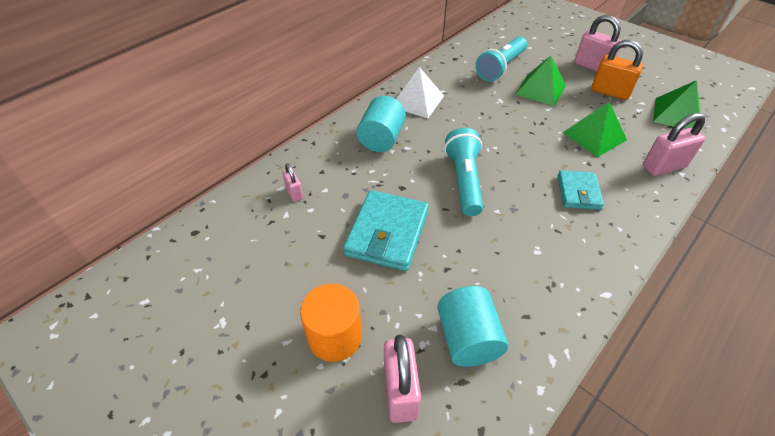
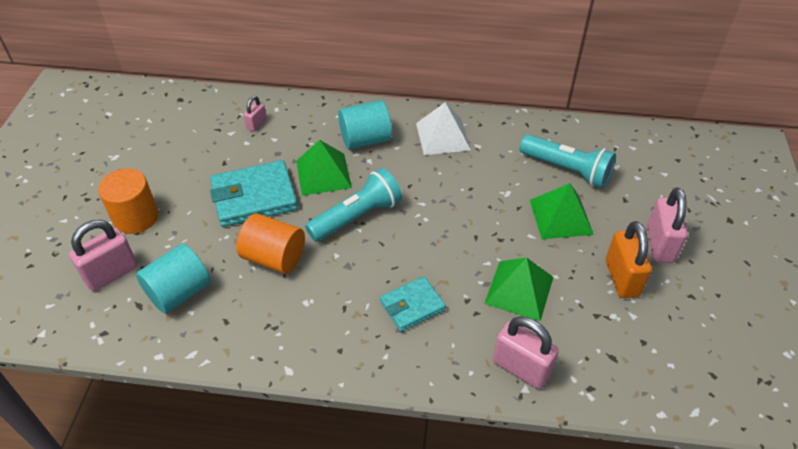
camera: 55 degrees right, 0 degrees up
turquoise flashlight [475,36,527,82] -> turquoise flashlight turned 150 degrees counterclockwise [519,134,616,188]
green pyramid [653,80,700,129] -> green pyramid moved to [296,140,352,196]
none -> orange cylinder [236,213,305,274]

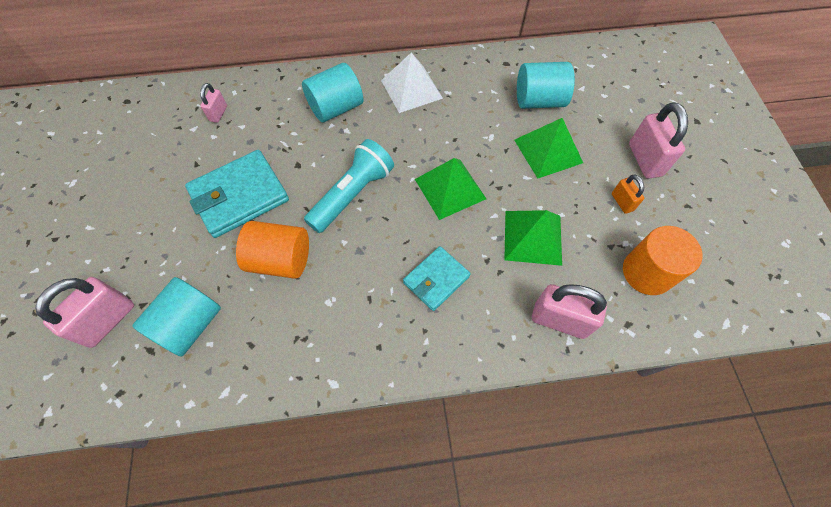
camera: 15 degrees left, 15 degrees up
orange cylinder [98,169,158,234] -> orange cylinder moved to [623,226,703,295]
green pyramid [296,140,352,196] -> green pyramid moved to [415,158,486,220]
turquoise flashlight [519,134,616,188] -> turquoise cylinder [517,62,575,109]
orange padlock [606,221,652,298] -> orange padlock [612,175,644,214], size x0.54

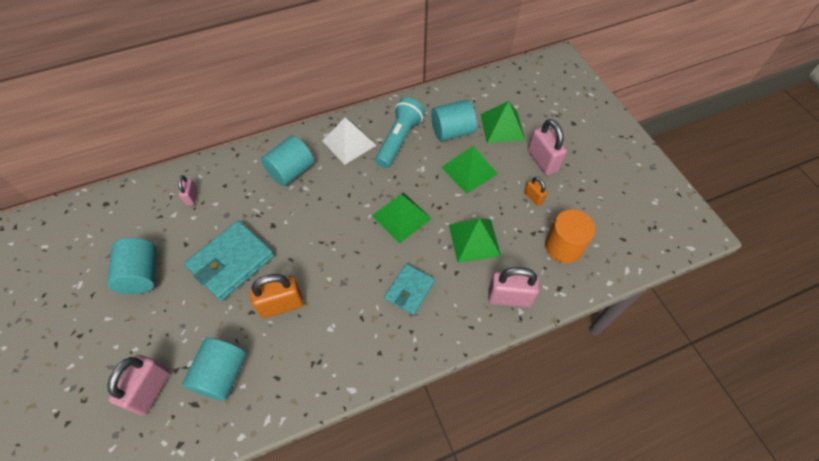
camera: 15 degrees left, 5 degrees down
orange cylinder [236,221,309,279] -> orange padlock [249,274,304,318]
turquoise flashlight [304,139,394,233] -> turquoise flashlight moved to [375,97,425,168]
none -> turquoise cylinder [108,238,157,294]
none -> green pyramid [480,101,525,143]

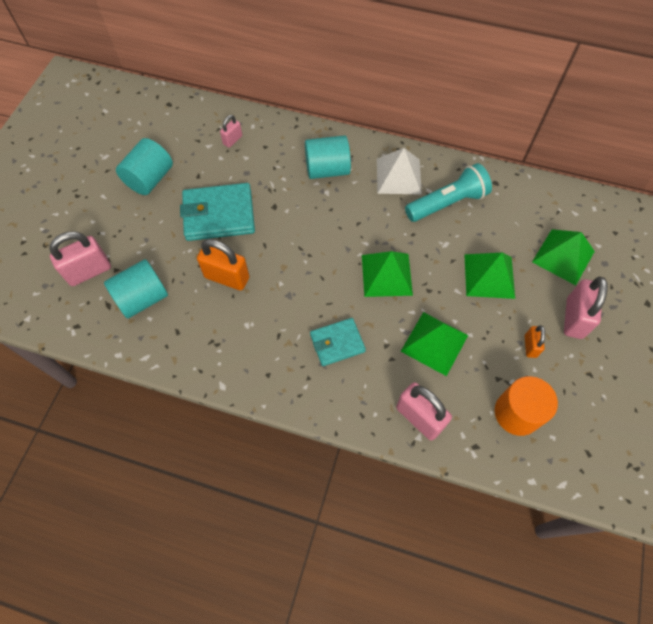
camera: 40 degrees right, 5 degrees up
turquoise cylinder [431,100,477,141] -> none

